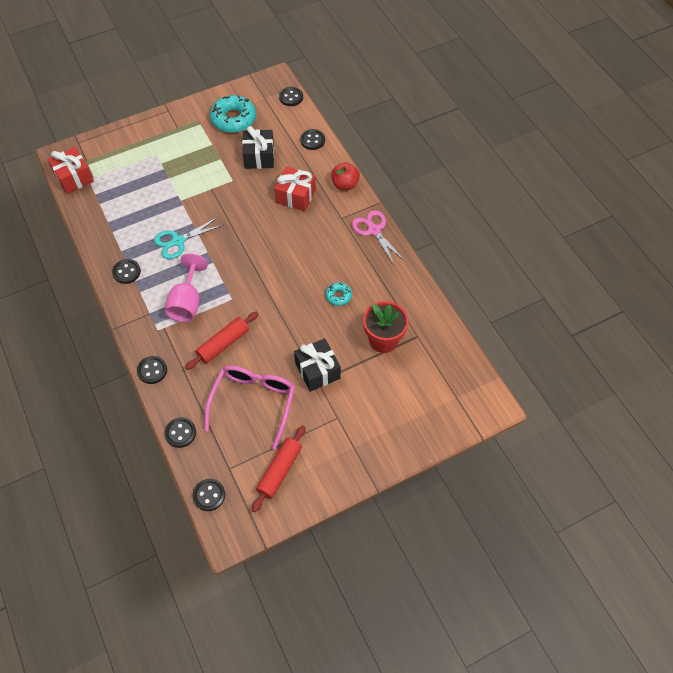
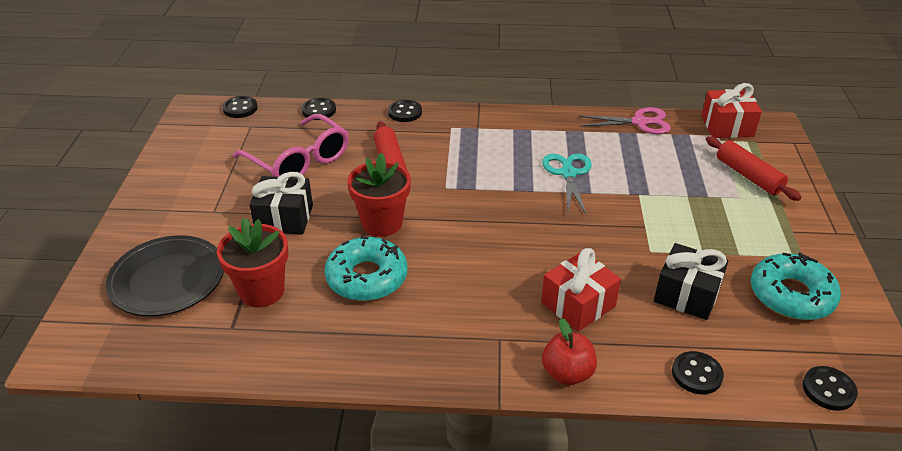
camera: 120 degrees right, 20 degrees down
black button [112,259,141,284] -> none
pink goblet [165,253,208,322] -> none
red rolling pin [252,425,305,512] -> red rolling pin moved to [706,136,801,201]
turquoise donut [325,282,352,306] -> turquoise donut [324,236,407,301], size x1.99
pink scissors [352,210,405,265] -> pink scissors moved to [578,107,671,134]
none -> black plate [106,235,224,317]
none -> red flower pot [347,153,411,237]

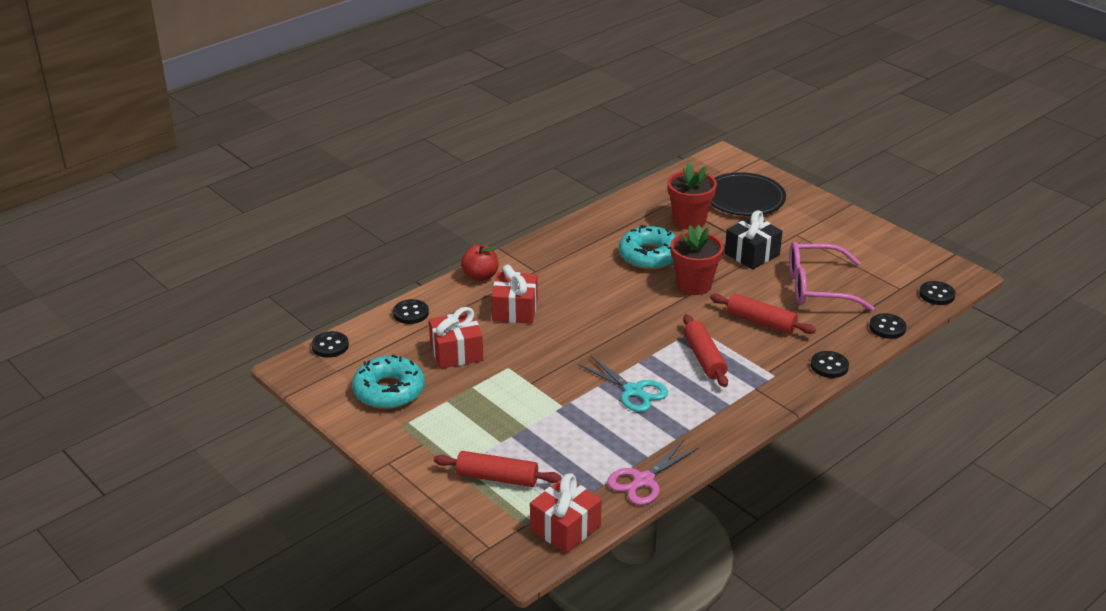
camera: 135 degrees right, 5 degrees down
black gift [654,243,728,320] -> red gift [429,307,483,369]
none -> red rolling pin [683,314,728,387]

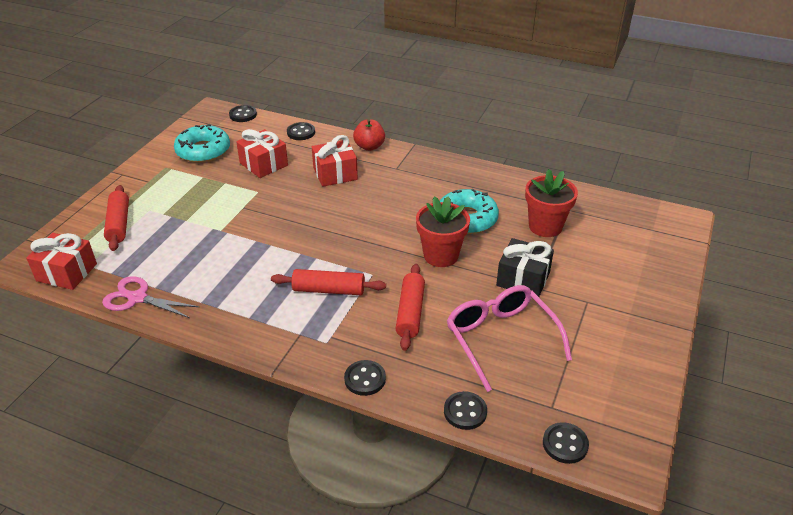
camera: 65 degrees right, 5 degrees up
turquoise scissors [578,355,668,412] -> none
red rolling pin [683,314,728,387] -> red rolling pin turned 45 degrees clockwise [271,269,386,295]
black plate [710,172,786,216] -> none

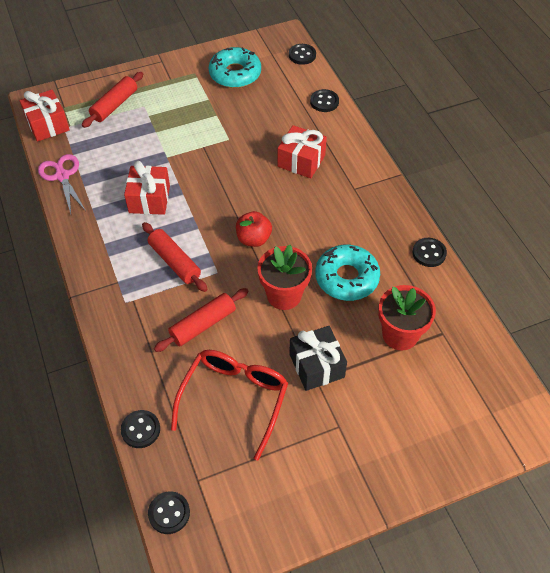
camera: 45 degrees right, 15 degrees up
red gift [236,129,288,178] -> red gift moved to [124,161,170,215]
black button [344,360,386,396] -> black button moved to [413,238,447,267]
red apple [353,119,385,151] -> red apple moved to [236,211,272,247]
pink glasses [447,285,572,392] -> red glasses [171,350,288,460]

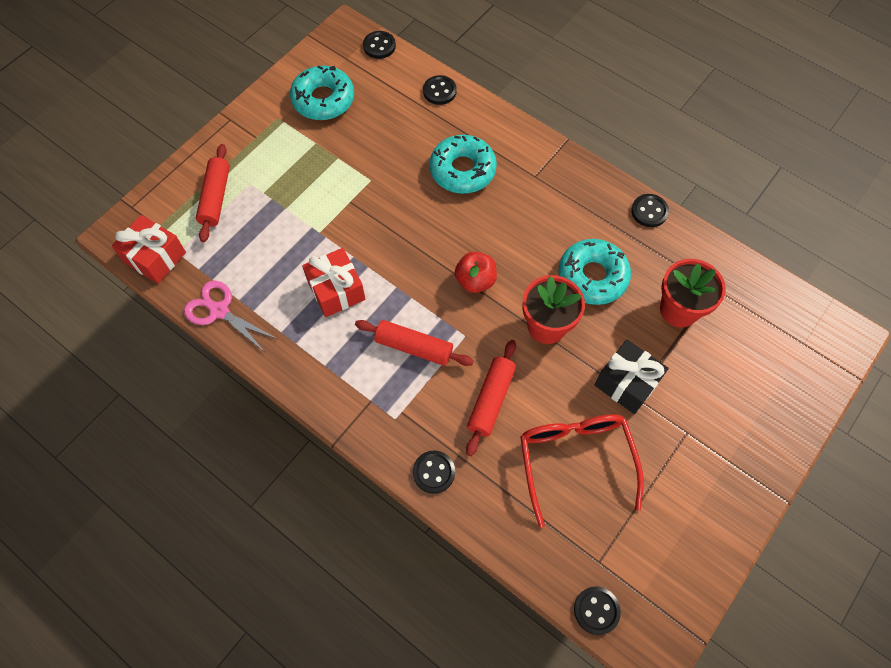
camera: 30 degrees left, 10 degrees up
black button [121,410,160,448] -> black button moved to [413,450,455,494]
red gift [278,125,327,178] -> turquoise donut [430,135,497,194]

